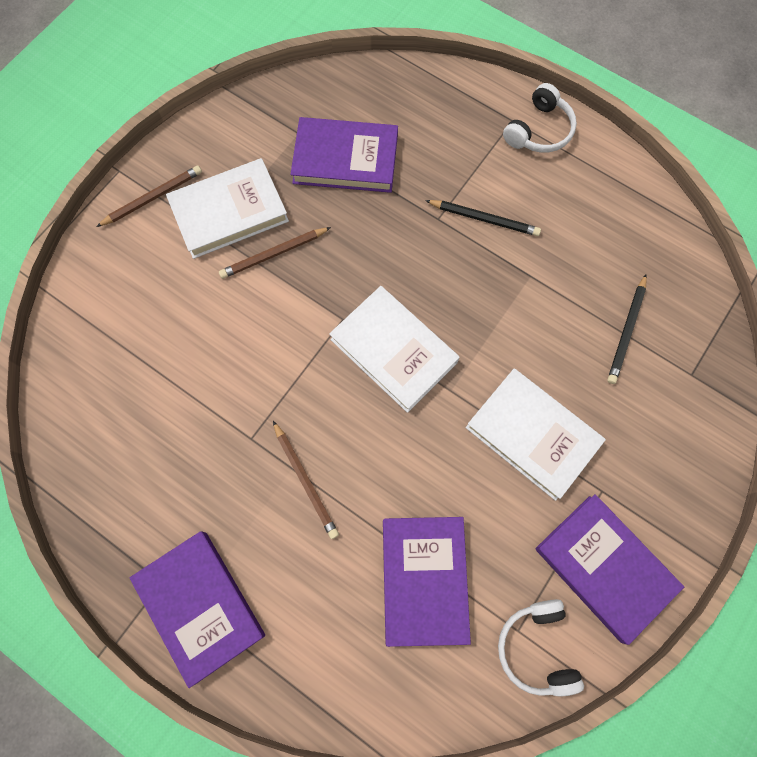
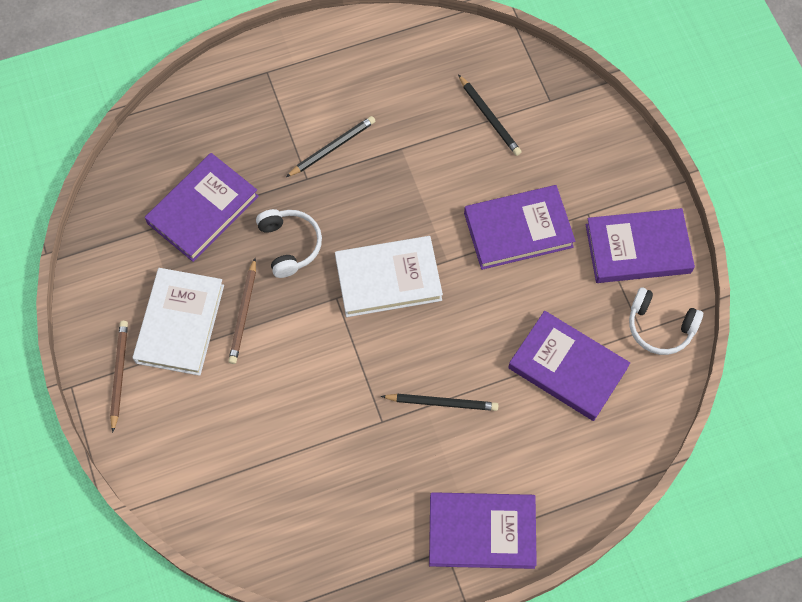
camera: 55 degrees left, 5 degrees down
brown pencil [273,421,339,539] -> black pencil [381,394,498,411]
white book [466,369,606,501] -> purple book [464,185,575,270]
white headphones [503,83,577,153] -> white headphones moved to [256,209,322,278]

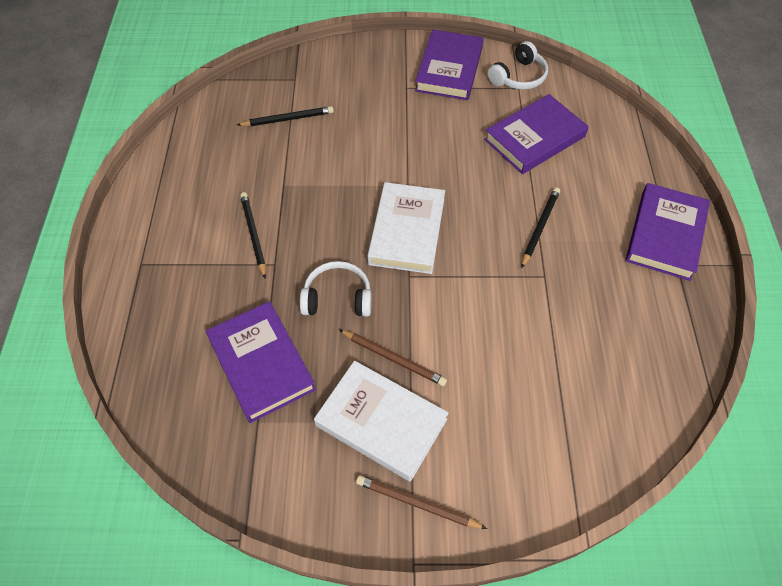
camera: 70 degrees left, 10 degrees down
purple book [464,185,575,270] -> none

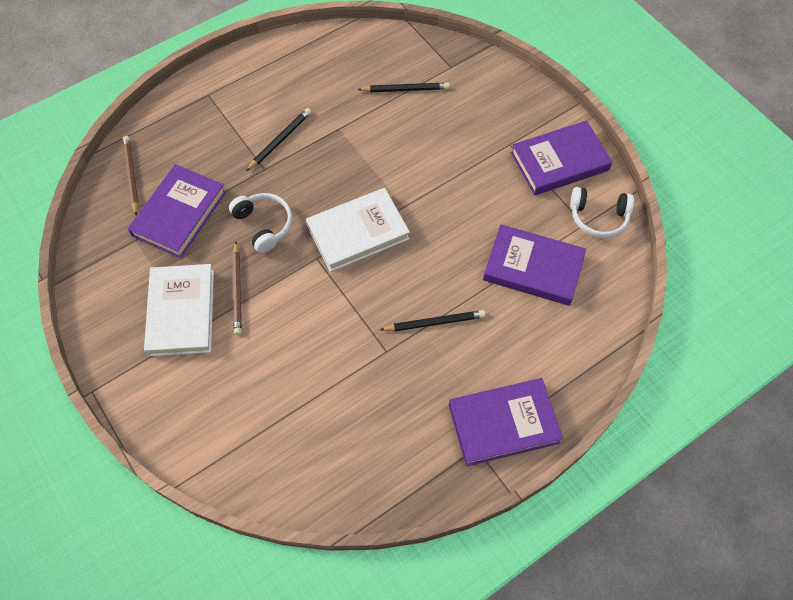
camera: 55 degrees right, 5 degrees up
black pencil [237,106,334,126] -> black pencil turned 45 degrees counterclockwise [357,83,450,92]
brown pencil [356,475,487,529] -> brown pencil moved to [123,136,139,216]

